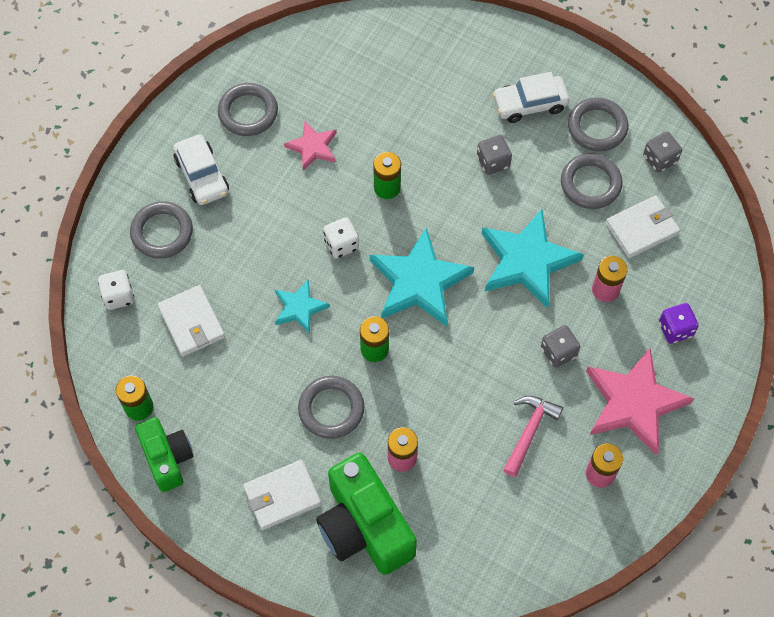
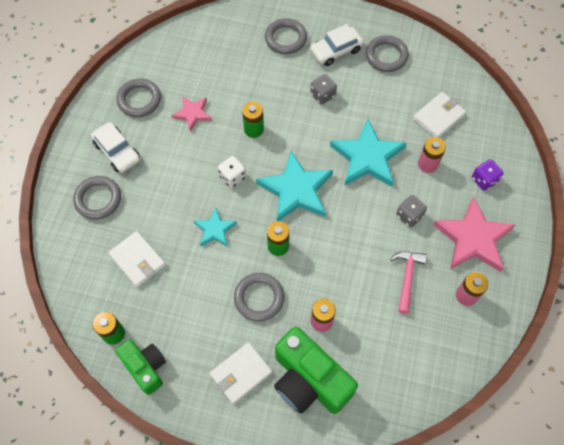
camera: 15 degrees left, 0 degrees up
white dice [98,270,135,310] -> none
grey ring [561,153,623,209] -> grey ring moved to [265,18,307,54]
grey dice [643,131,682,173] -> none

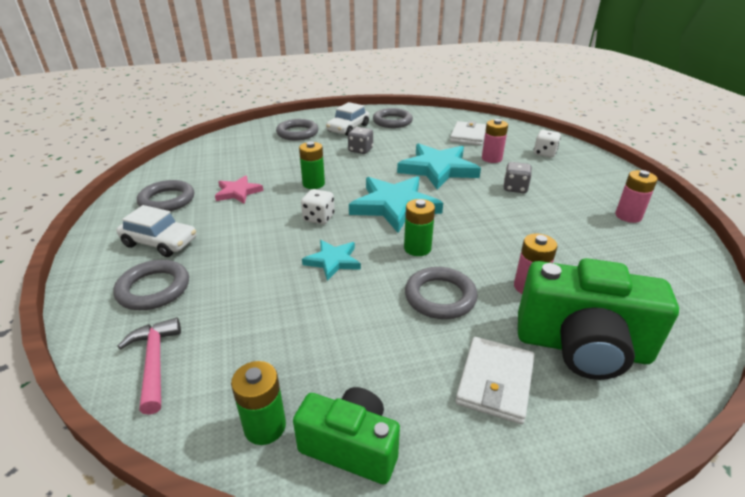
camera: 30 degrees left, 30 degrees down
white wallet [108,231,166,287] -> none
pink hammer [390,252,427,314] -> pink hammer moved to [117,318,181,415]
pink star [433,197,515,272] -> none
purple dice [472,159,504,191] -> white dice [534,130,561,158]

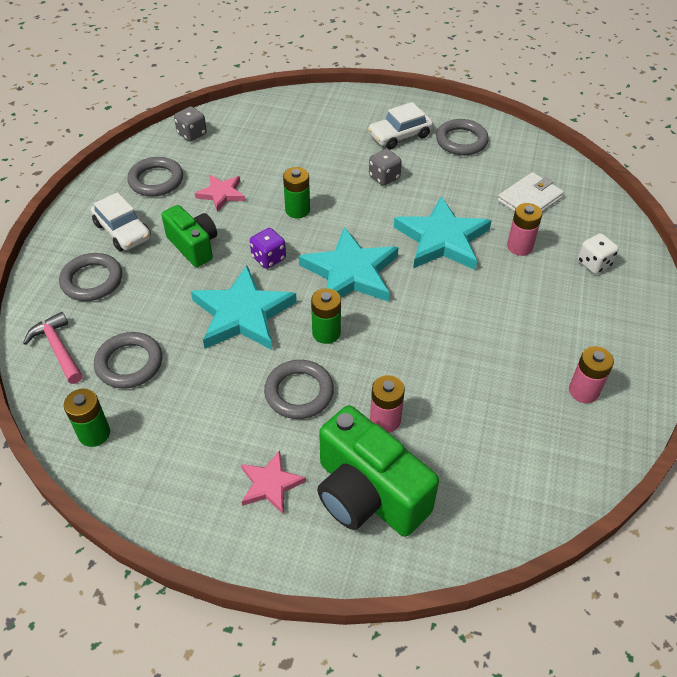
camera: 30 degrees right, 15 degrees up
pink hammer [117,318,181,415] -> pink hammer turned 45 degrees counterclockwise [23,312,83,384]
grey ring [276,119,318,140] -> grey ring moved to [94,332,162,389]
green camera [293,387,400,485] -> green camera moved to [161,205,217,267]
white dice [301,189,335,225] -> purple dice [250,228,286,269]
turquoise star [302,240,361,281] -> turquoise star [191,265,297,350], size x1.85
white wallet [455,337,535,424] -> pink star [241,450,306,514]
grey dice [503,162,532,193] -> grey dice moved to [174,106,207,141]

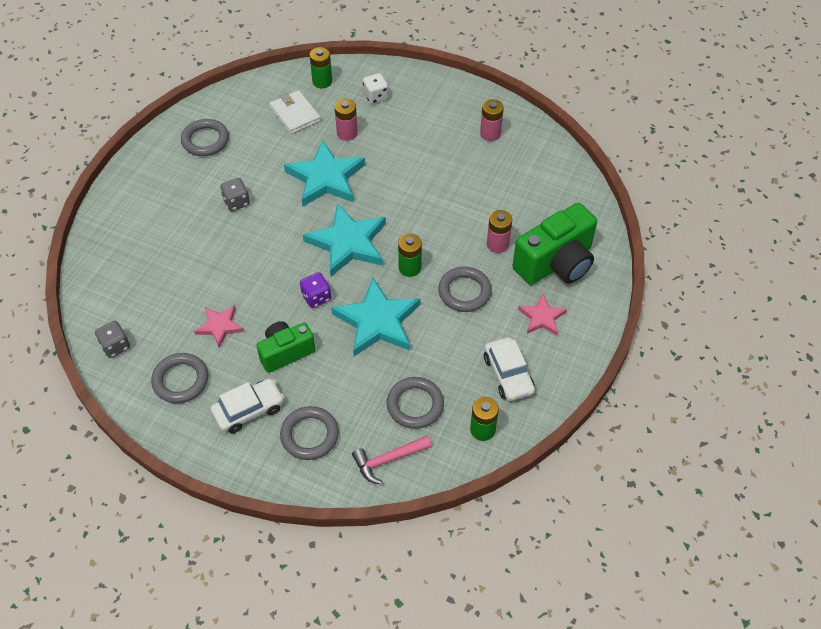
camera: 80 degrees left, 5 degrees up
green battery [283,167,310,219] -> green battery moved to [310,47,332,88]
white car [368,102,433,149] -> white car moved to [484,337,535,401]

